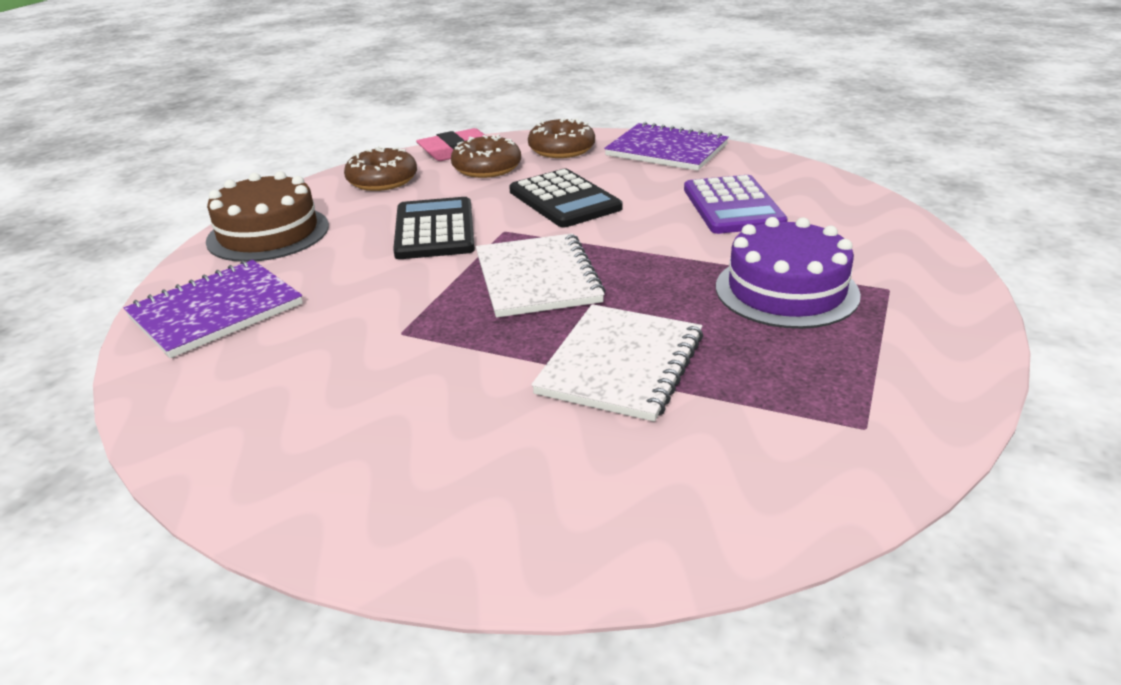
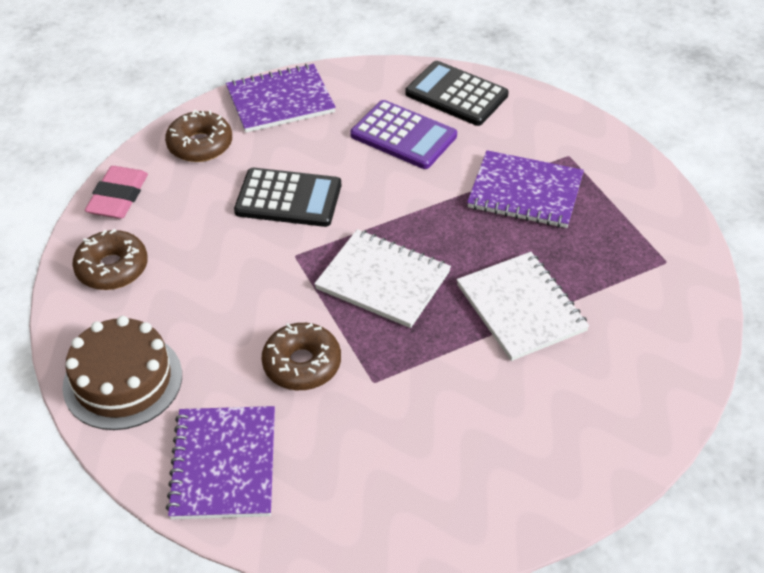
camera: 50 degrees left, 15 degrees up
black calculator [393,197,475,259] -> black calculator moved to [405,61,509,126]
brown donut [451,134,521,178] -> brown donut moved to [262,323,341,390]
purple cake [716,217,861,329] -> purple notebook [467,150,584,228]

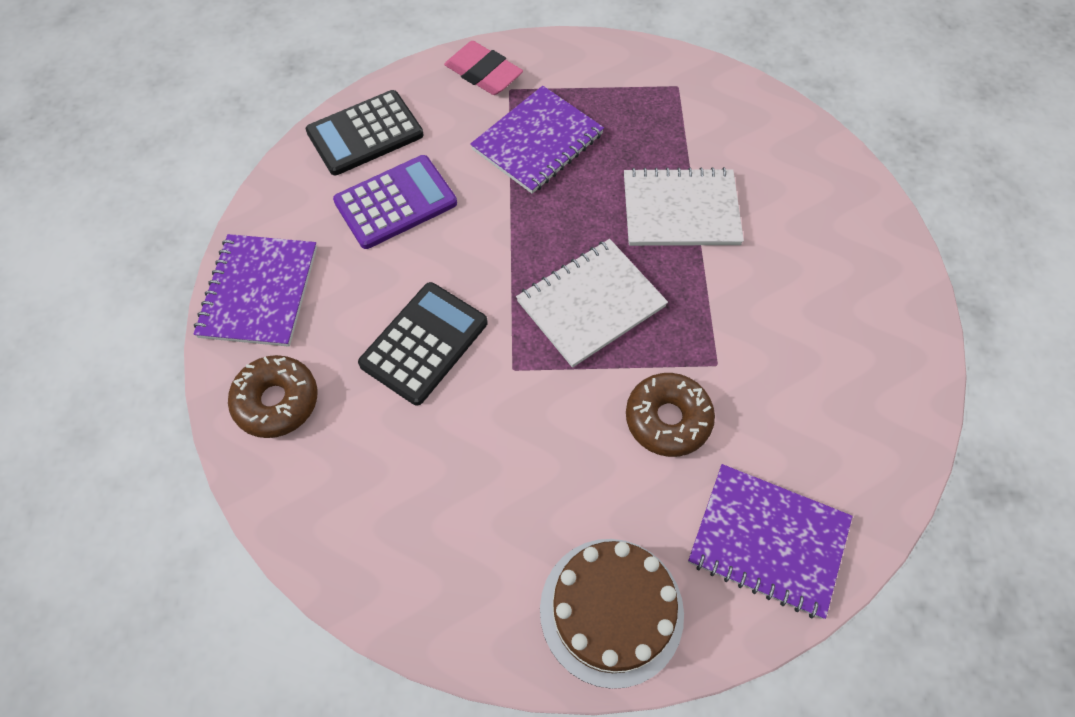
camera: 65 degrees left, 15 degrees up
brown donut [72,229,148,290] -> none
pink eraser [85,166,148,219] -> pink eraser moved to [444,41,523,95]

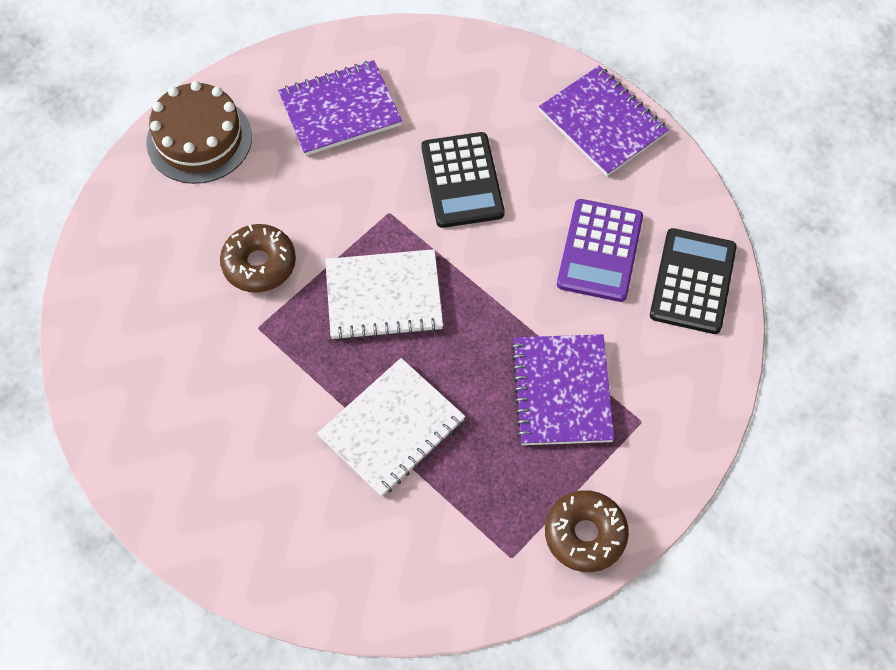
camera: 135 degrees right, 0 degrees up
brown donut [228,355,318,438] -> brown donut moved to [545,490,629,572]
pink eraser [444,41,523,95] -> none
white notebook [516,239,668,368] -> white notebook turned 75 degrees clockwise [325,249,443,340]
purple notebook [688,464,853,619] -> purple notebook moved to [278,60,402,156]

